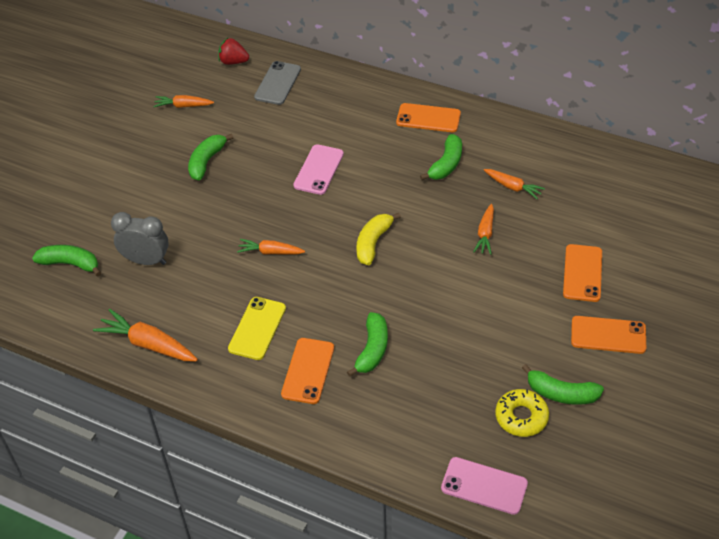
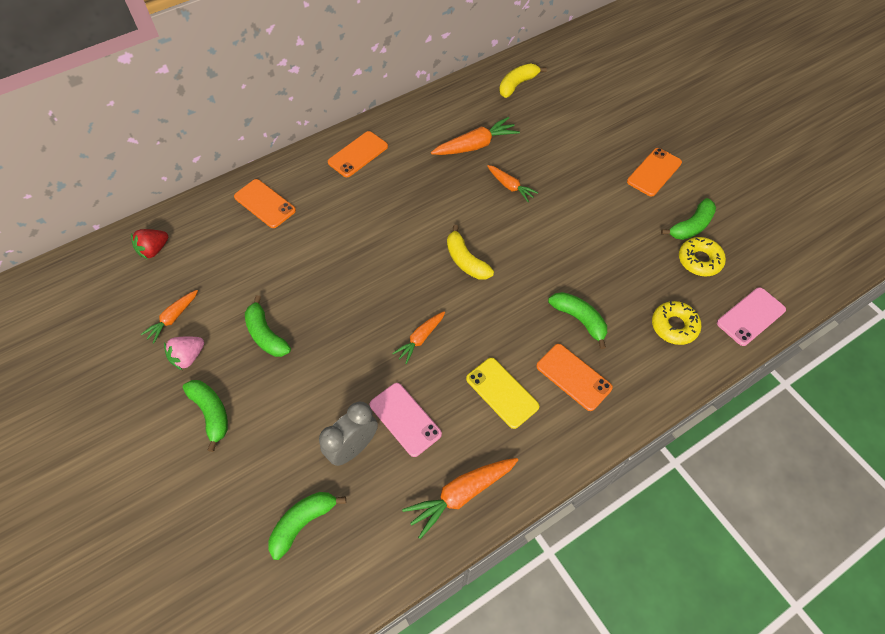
camera: 60 degrees left, 10 degrees up
grey phone [254,61,301,105] -> none
pink phone [293,144,344,195] -> pink phone moved to [370,383,442,457]
green banana [420,134,462,180] -> green banana moved to [183,380,228,452]
orange carrot [484,169,545,200] -> orange carrot [431,117,520,155], size x1.58
orange phone [563,244,602,302] -> orange phone moved to [234,179,296,228]
none -> pink strawberry [164,337,204,371]
none -> yellow banana [499,64,547,98]
none -> yellow donut [652,301,701,345]

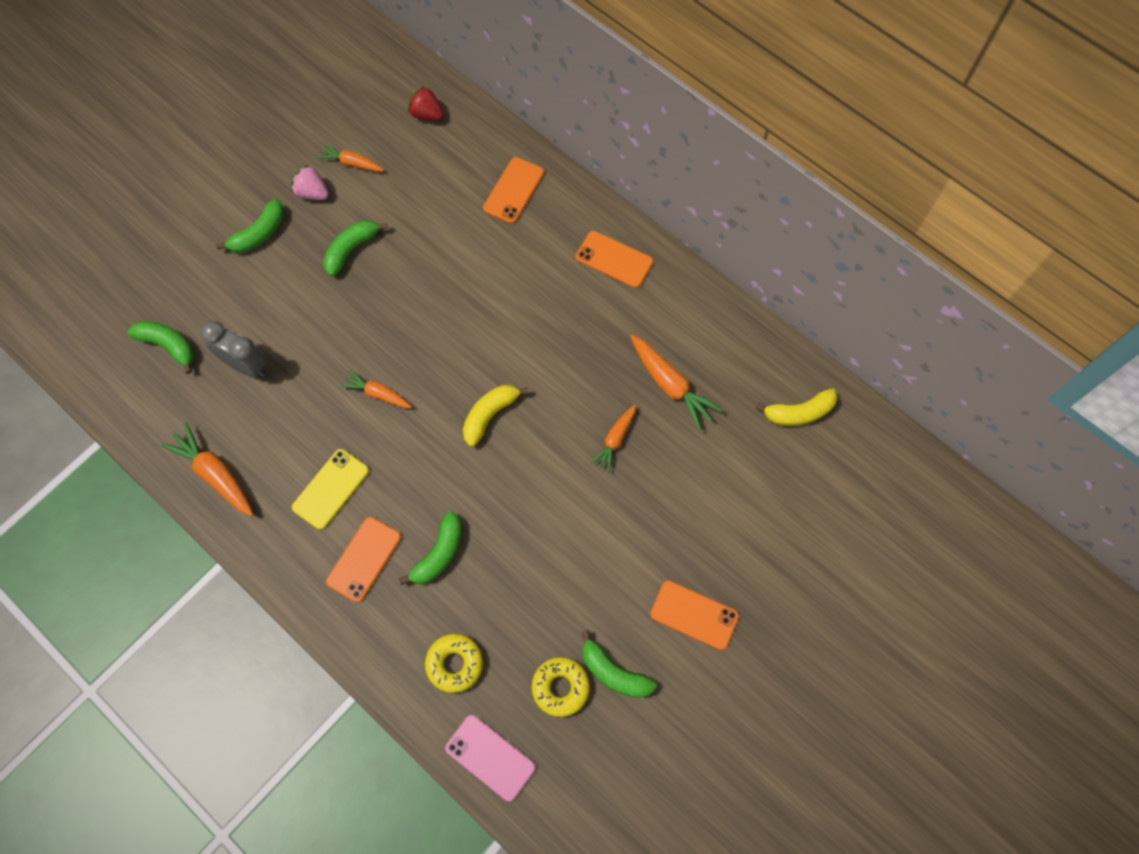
camera: 75 degrees right, 10 degrees up
pink phone [370,383,442,457] -> none
yellow banana [499,64,547,98] -> yellow banana turned 135 degrees clockwise [755,388,838,426]

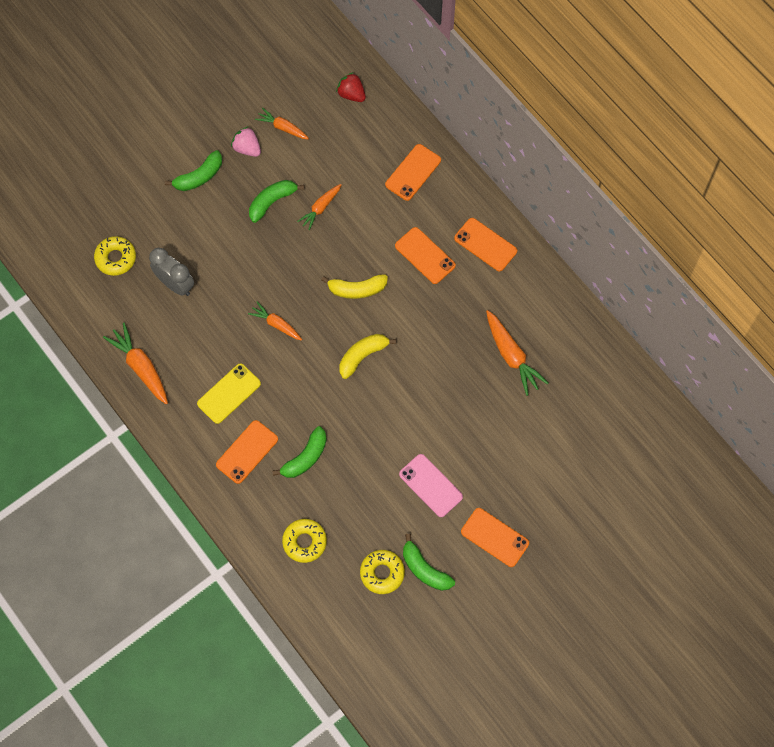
camera: 10 degrees right, 0 degrees up
green banana [128,321,194,374] -> yellow donut [94,236,136,276]
pink phone [445,715,535,801] -> pink phone moved to [399,454,463,517]
orange carrot [590,405,636,473] -> orange carrot moved to [297,184,341,230]
yellow banana [755,388,838,426] -> yellow banana moved to [321,274,388,299]
none -> orange phone [395,227,456,284]

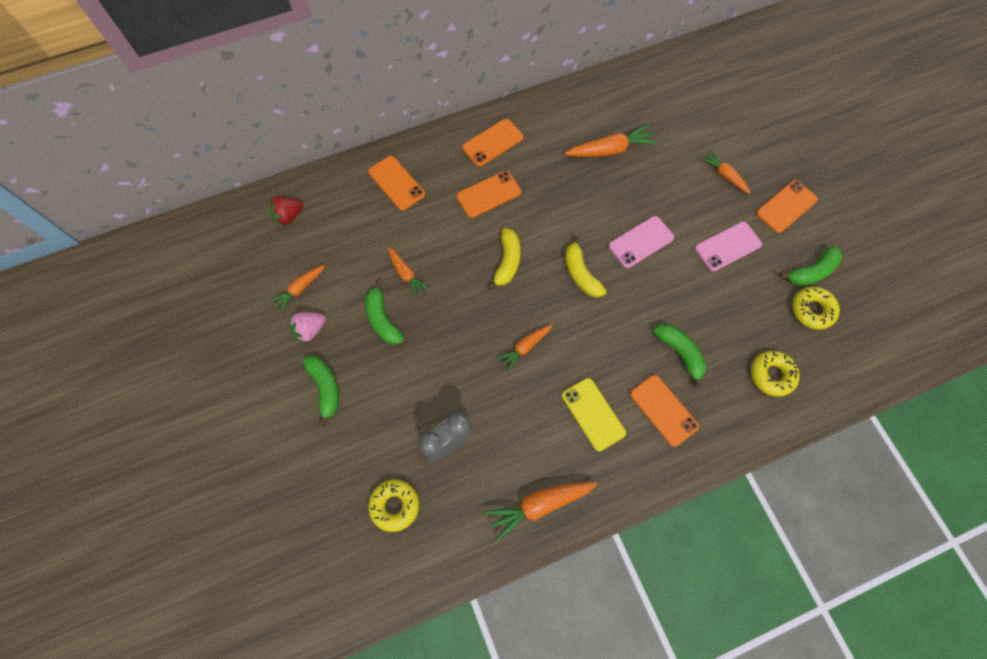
camera: 75 degrees left, 0 degrees up
none -> pink phone [609,216,674,268]
none -> orange carrot [701,150,751,194]

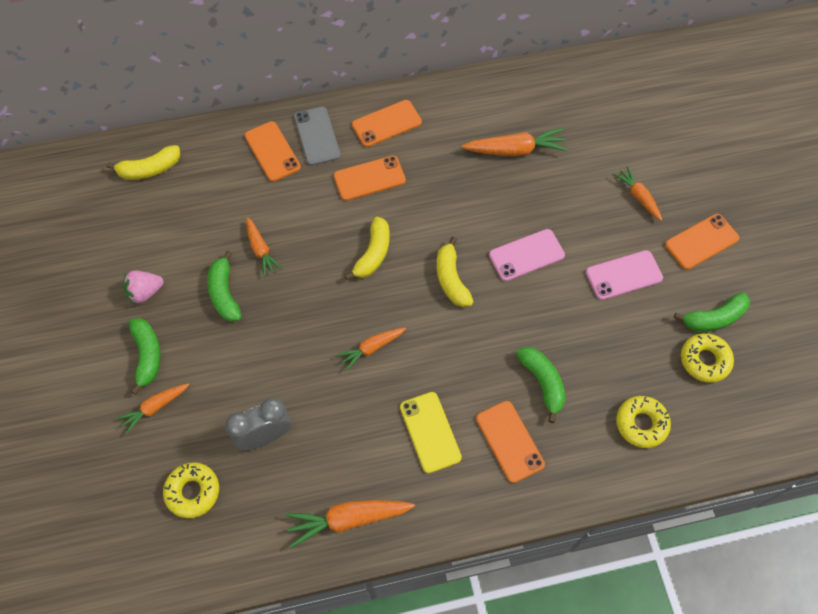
camera: 10 degrees right, 5 degrees down
red strawberry [269,197,303,226] -> yellow banana [107,145,180,180]
orange carrot [269,265,325,313] -> orange carrot moved to [116,383,189,434]
none -> grey phone [294,107,341,166]

